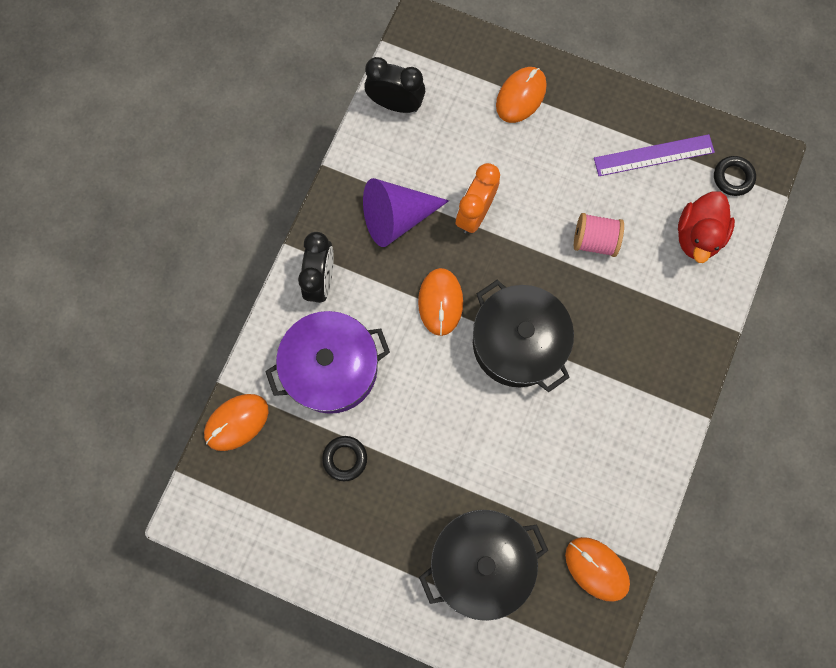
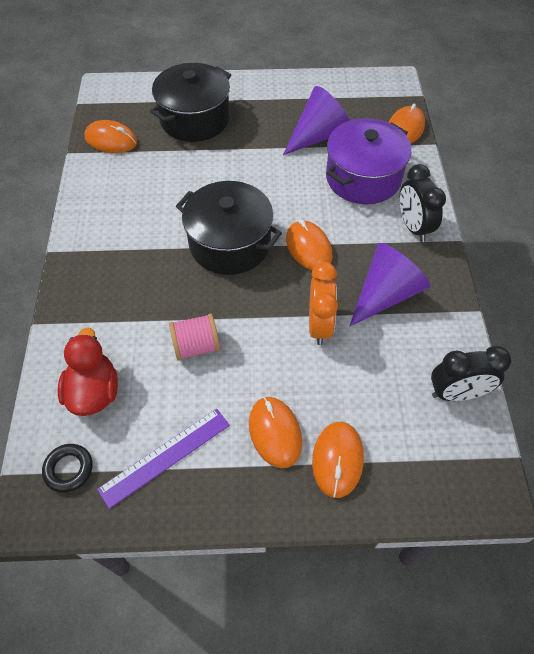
camera: 155 degrees right, 20 degrees down
black ring [322,436,367,481] -> purple cone [283,86,350,155]
none -> orange mouse [249,397,302,469]

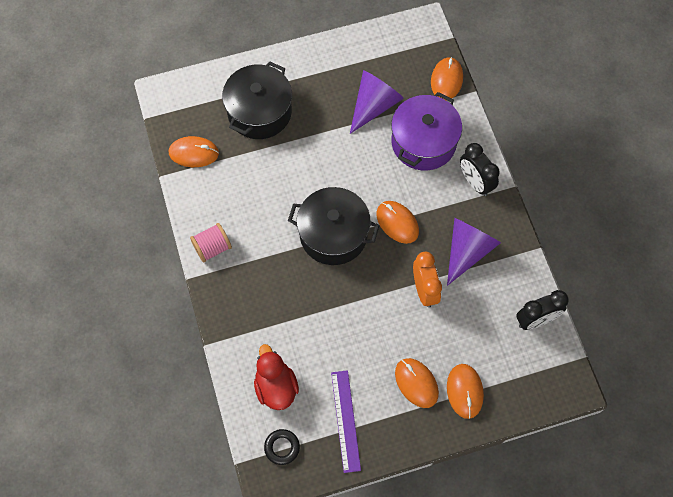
camera: 15 degrees left, 10 degrees up
purple ruler [97,408,230,509] -> purple ruler turned 45 degrees counterclockwise [331,370,361,473]
pink spool [169,313,220,361] -> pink spool moved to [190,223,232,263]

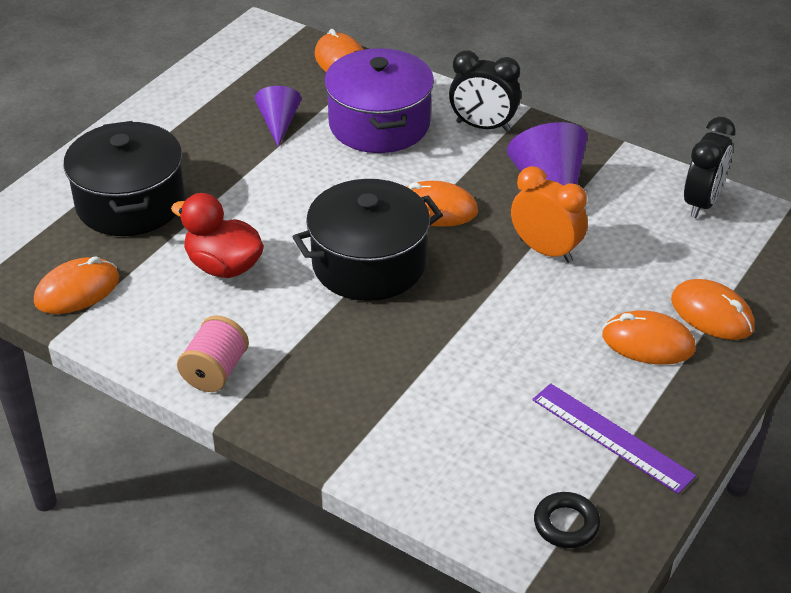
camera: 40 degrees left, 25 degrees down
red duck [254,344,299,410] -> red duck moved to [171,193,264,278]
purple cone [350,70,404,134] -> purple cone [255,86,301,147], size x0.60

